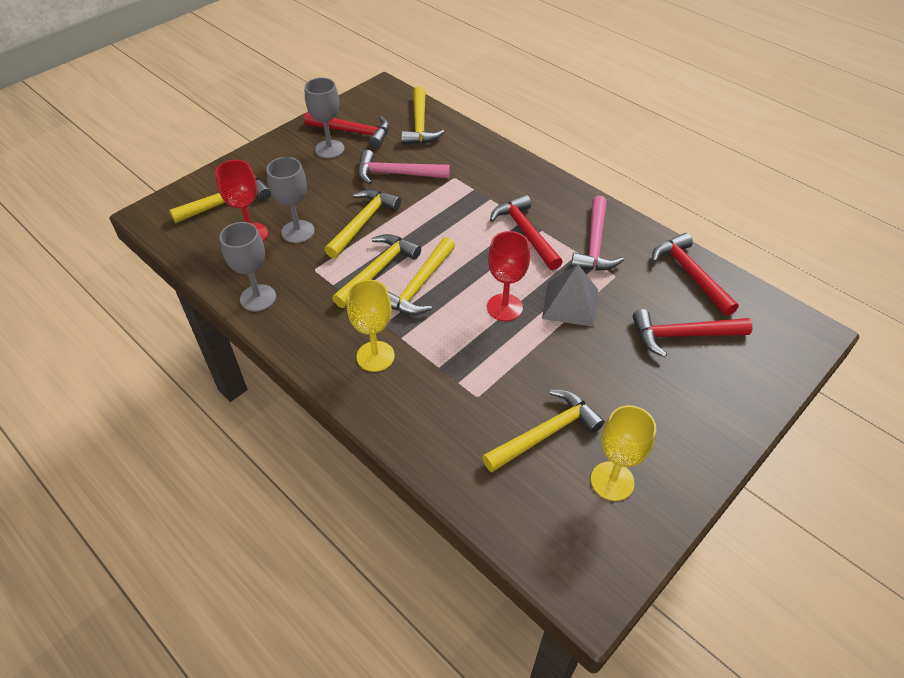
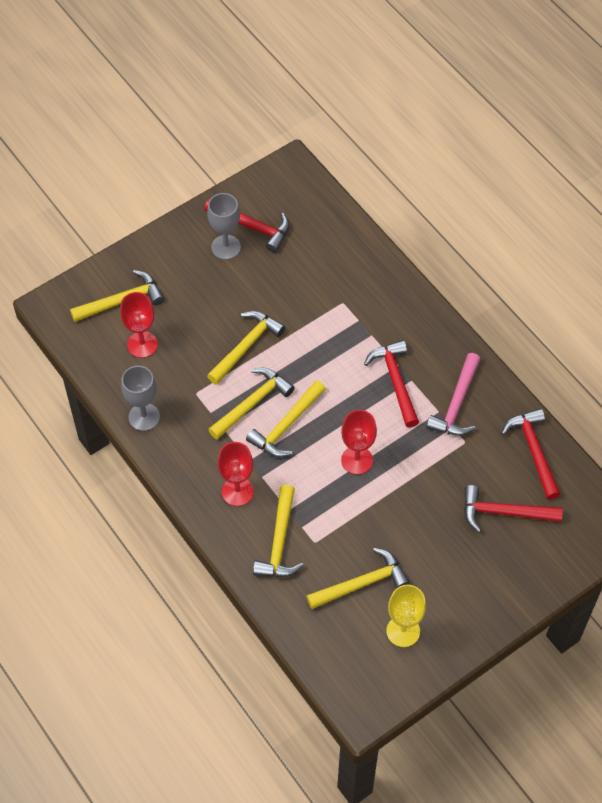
camera: 10 degrees right, 10 degrees up
grey goblet [266,157,315,243] -> none
yellow goblet [347,280,395,372] -> red goblet [217,442,254,506]
pink hammer [358,150,450,185] -> none
yellow hammer [401,87,444,145] -> yellow hammer moved to [253,485,304,577]
grey pyramid [542,264,598,327] -> none

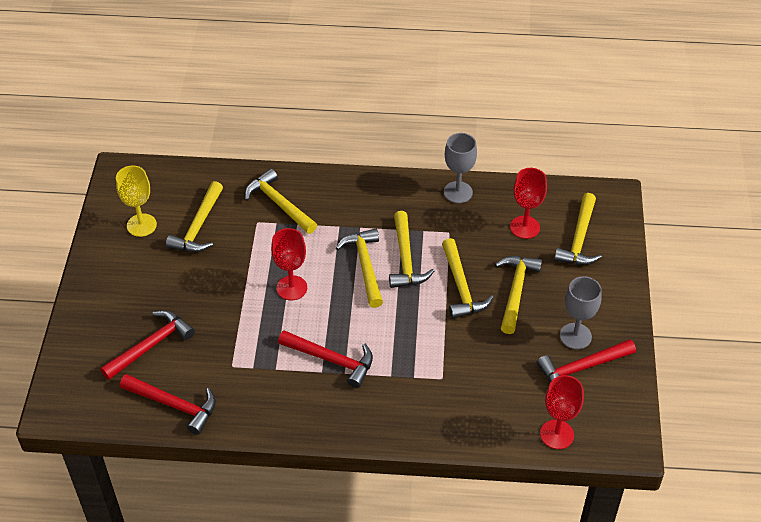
camera: 130 degrees right, 10 degrees down
red goblet [217,442,254,506] -> red goblet moved to [540,375,584,449]
pink hammer [426,353,480,436] -> none
none -> yellow hammer [495,256,542,334]

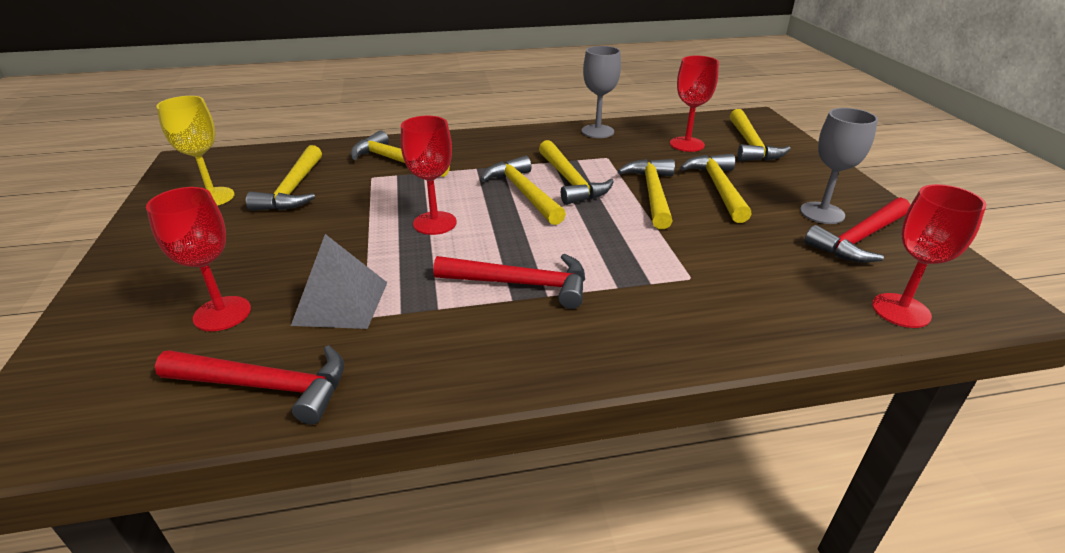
camera: 15 degrees left, 15 degrees down
red hammer [100,310,195,380] -> red goblet [146,187,251,331]
yellow hammer [442,238,494,319] -> yellow hammer turned 150 degrees counterclockwise [618,159,675,229]
none -> grey pyramid [291,234,388,329]

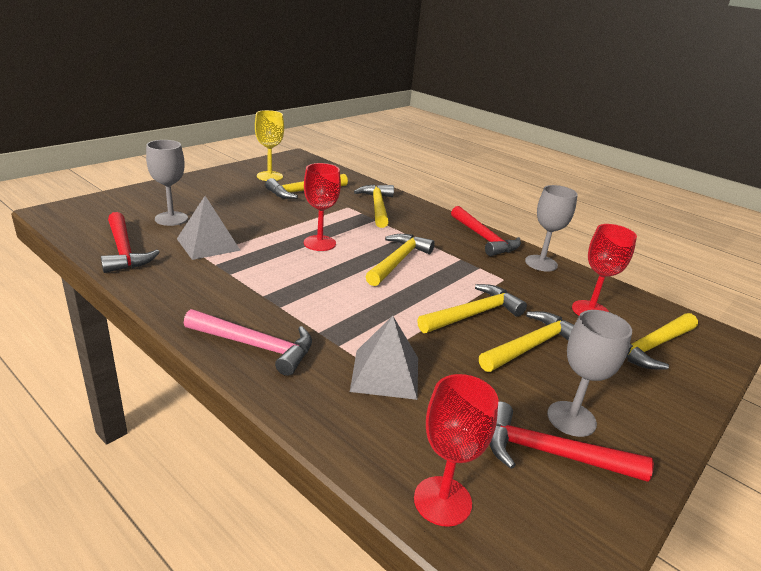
camera: 50 degrees right, 5 degrees down
red goblet [146,187,251,331] -> grey goblet [146,140,188,226]
red hammer [433,254,585,309] -> red hammer moved to [451,206,521,256]
yellow hammer [539,140,614,205] -> none
none -> pink hammer [184,309,312,376]
none -> grey pyramid [350,316,418,400]

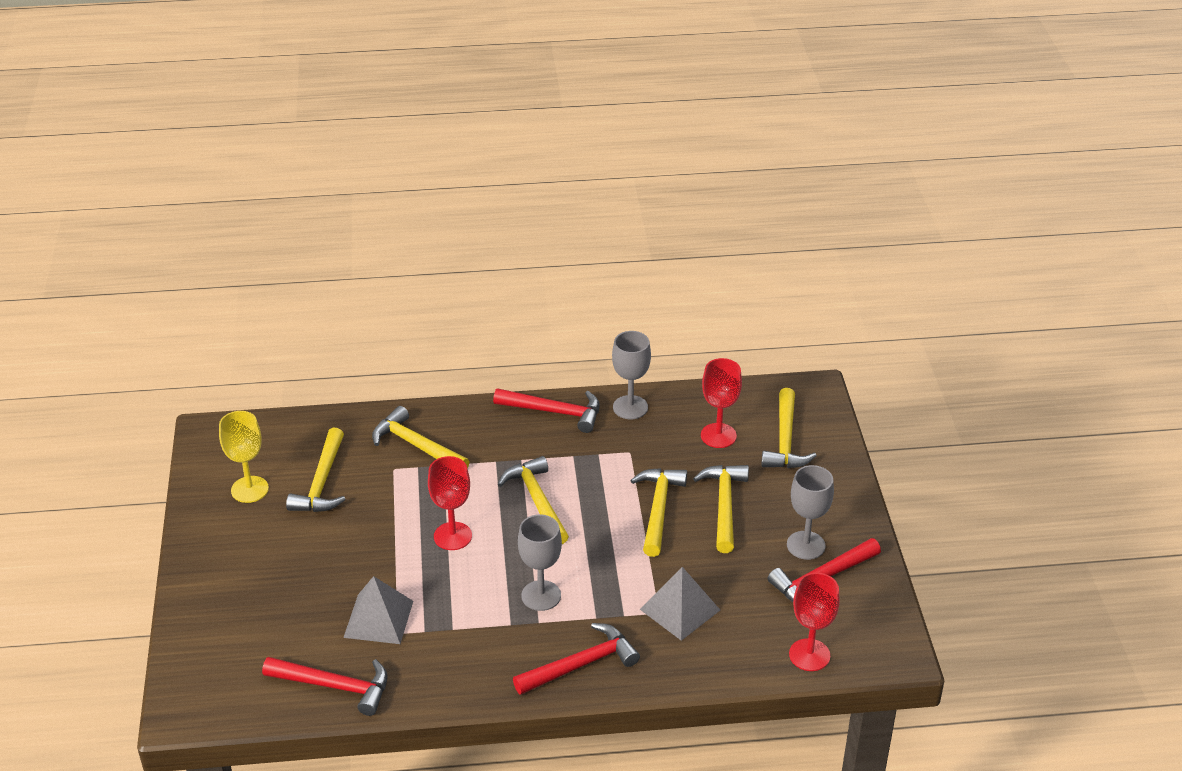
camera: 45 degrees left, 10 degrees up
grey goblet [146,140,188,226] -> grey goblet moved to [518,514,562,611]
pink hammer [184,309,312,376] -> red hammer [513,623,640,695]

